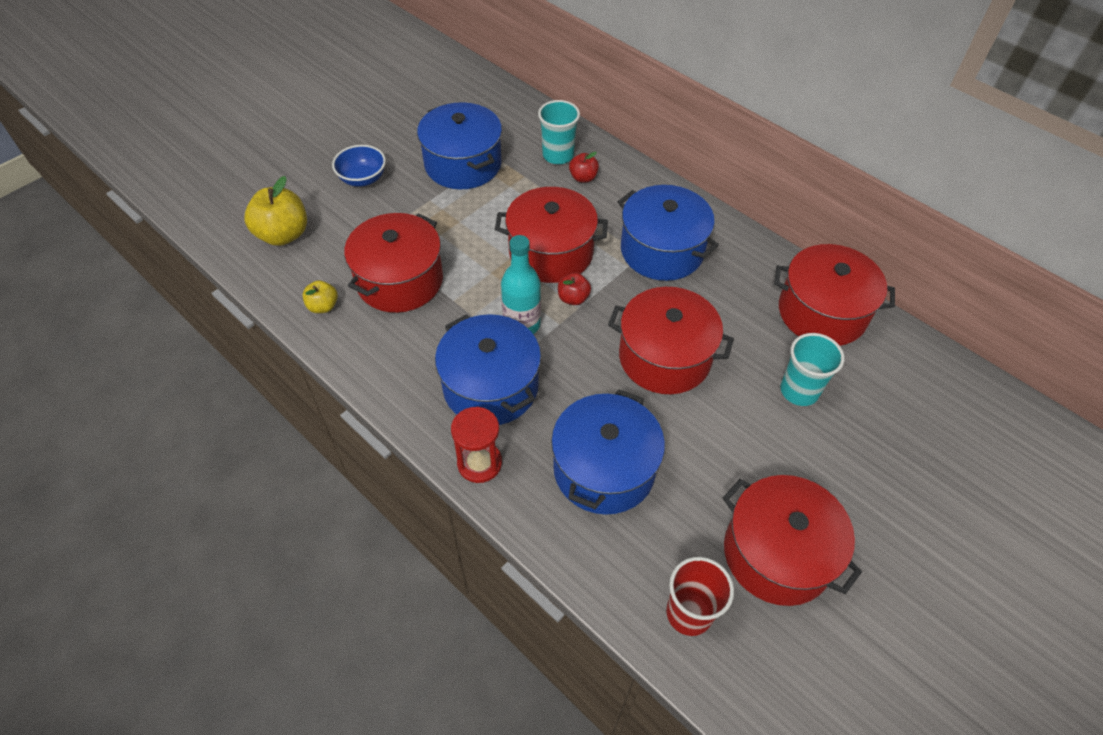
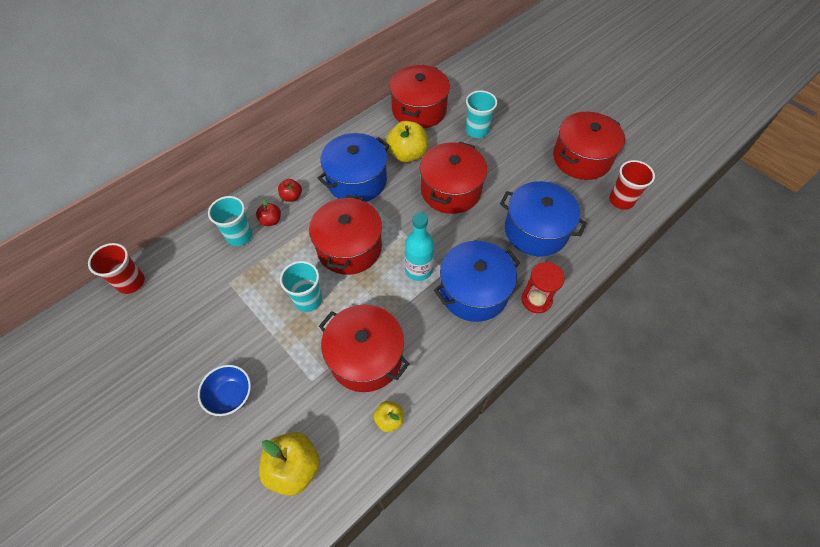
camera: 85 degrees left, 5 degrees up
blue pot [417,102,502,189] -> none
red apple [558,273,591,305] -> red apple moved to [278,179,302,202]
none -> red cup [88,243,145,294]
none -> turquoise cup [280,261,322,312]
none -> yellow apple [386,121,428,163]

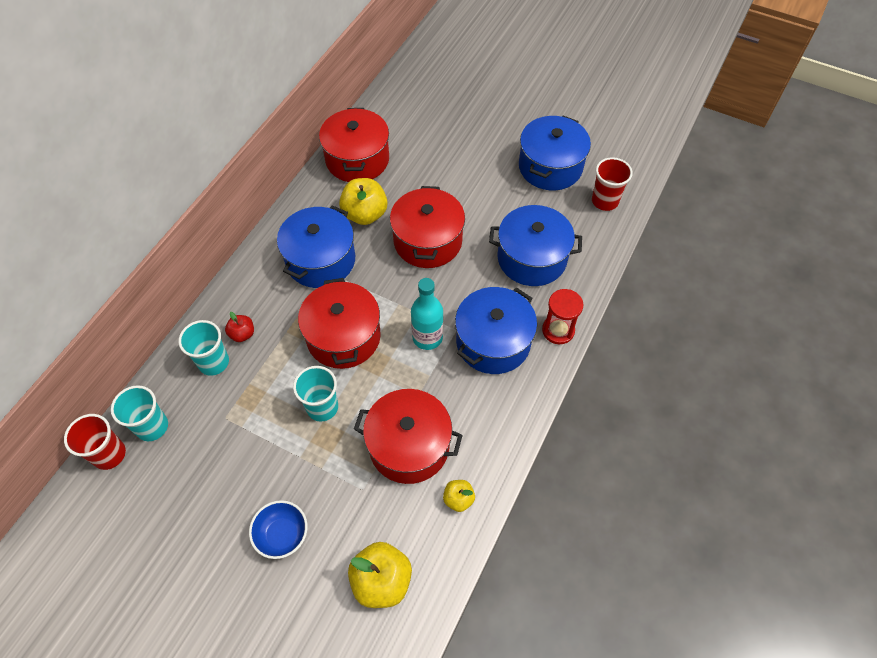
camera: 20 degrees left, 0 degrees up
red apple [278,179,302,202] -> none
turquoise cup [466,90,497,138] -> turquoise cup moved to [111,385,168,441]
red pot [553,112,625,180] -> blue pot [519,116,591,190]

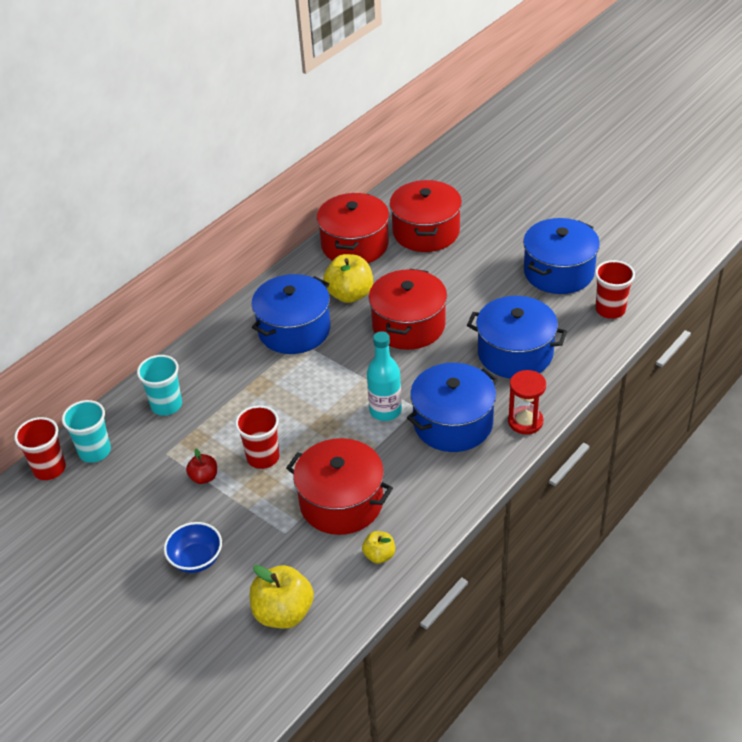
camera: 15 degrees right, 15 degrees down
red apple [225,312,254,342] -> red apple moved to [186,449,217,484]
turquoise cup [293,366,338,422] -> red cup [235,405,280,469]
red pot [298,278,381,369] -> red pot moved to [390,180,462,252]

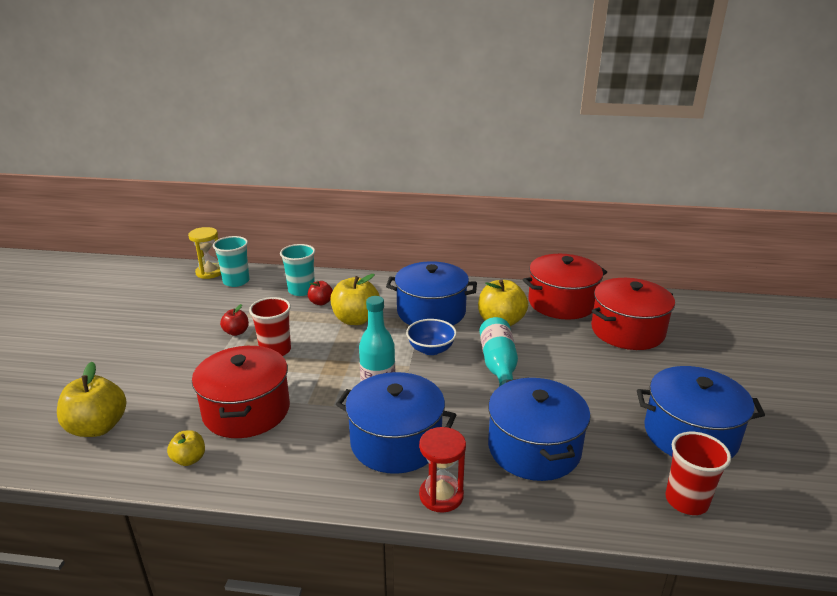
camera: 55 degrees right, 15 degrees down
red cup [14,417,66,480] -> yellow hourglass [188,227,221,279]
blue bowl [164,522,222,573] -> blue bowl moved to [406,319,457,355]
red pot [369,269,447,350] -> turquoise bottle [479,317,518,386]
none -> red apple [308,281,333,305]
none -> yellow apple [331,274,380,325]

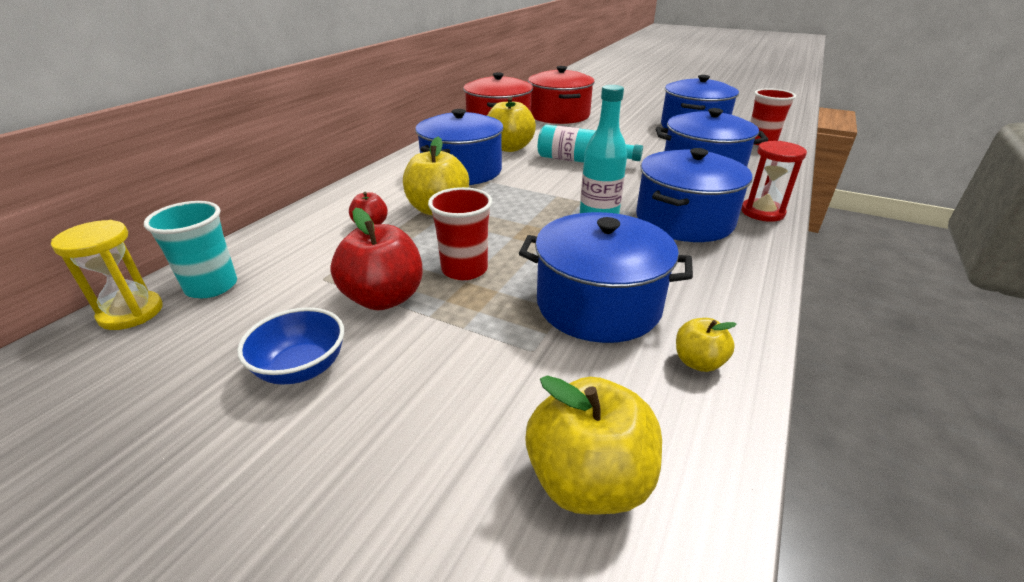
camera: 70 degrees left, 5 degrees up
red pot [192,346,290,438] -> blue pot [519,212,693,343]
red apple [220,304,249,336] -> red apple [330,208,423,310], size x1.85
turquoise cup [280,244,315,296] -> none
blue bowl [406,319,457,355] -> blue bowl moved to [237,307,344,385]

